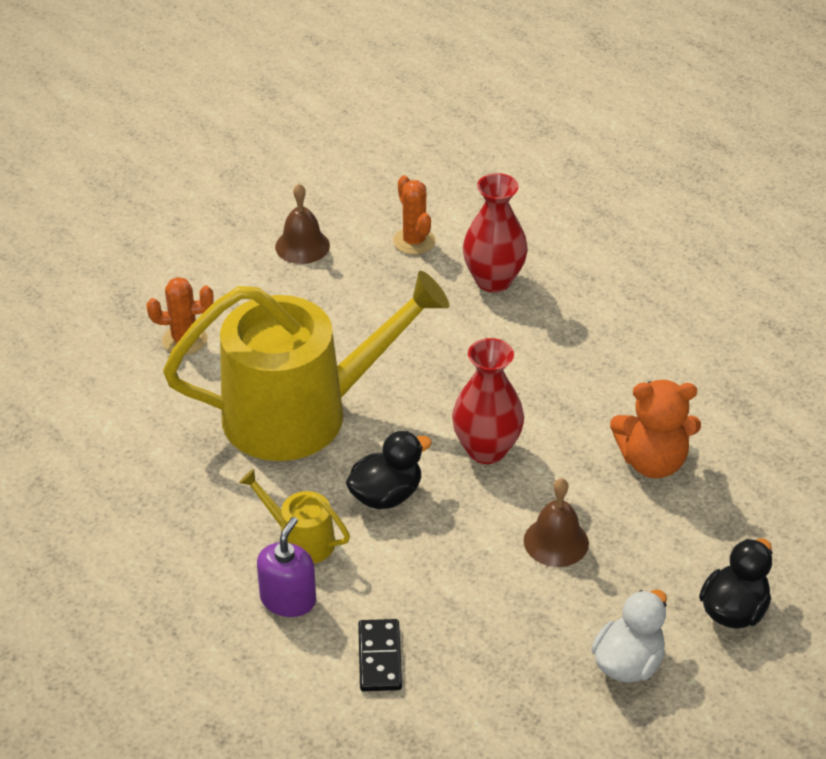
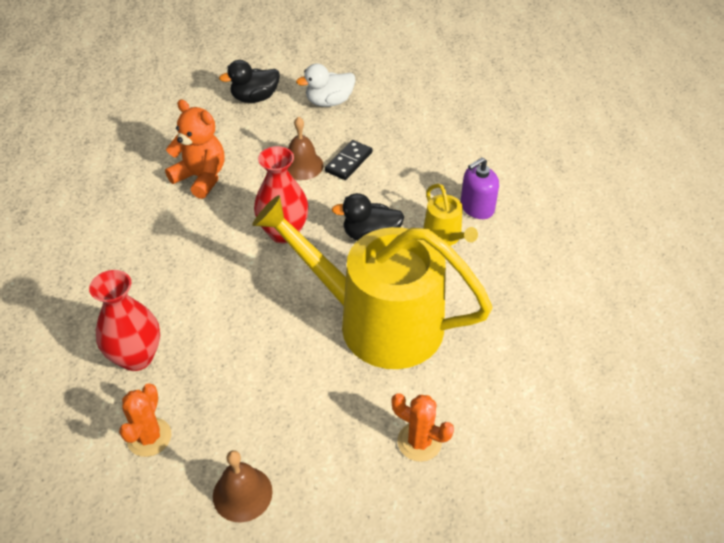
camera: 145 degrees left, 5 degrees up
black domino [358,619,402,691] -> black domino moved to [325,140,373,180]

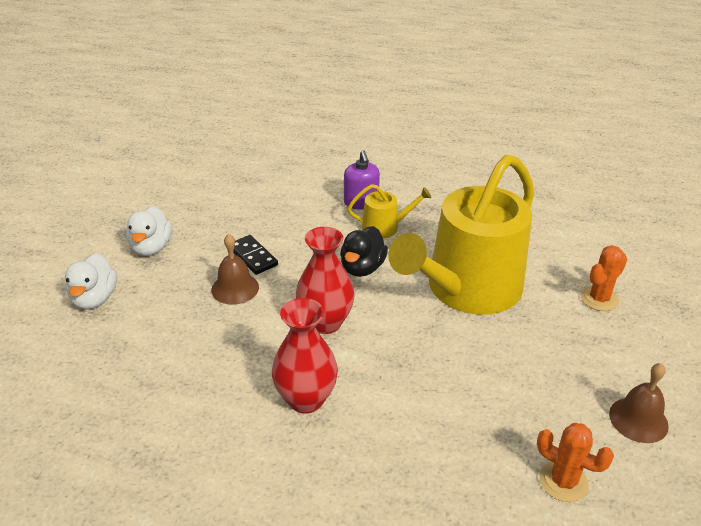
camera: 70 degrees left, 10 degrees down
red vase [89,270,160,371] -> red vase moved to [272,298,338,414]
orange teddy bear [165,100,224,199] -> none
black duck [219,60,280,103] -> white duck [65,253,117,309]

